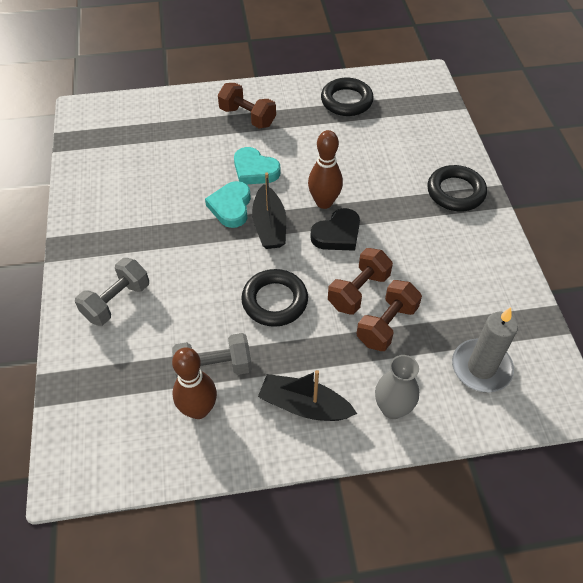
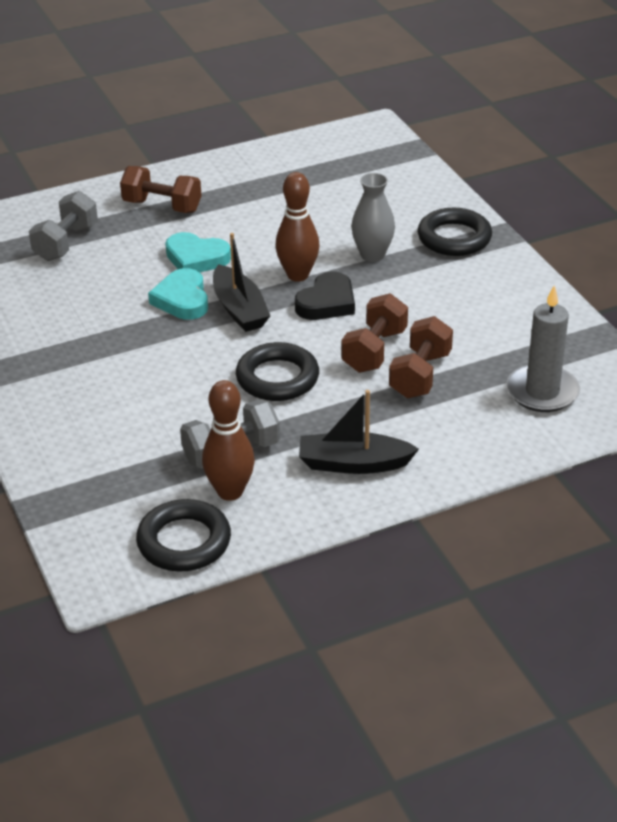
camera: 15 degrees left, 15 degrees down
grey dumbbell [75,258,149,326] -> grey dumbbell moved to [29,191,98,261]
black ring [321,78,374,116] -> black ring moved to [136,499,231,571]
grey vase [375,355,419,419] -> grey vase moved to [351,173,395,262]

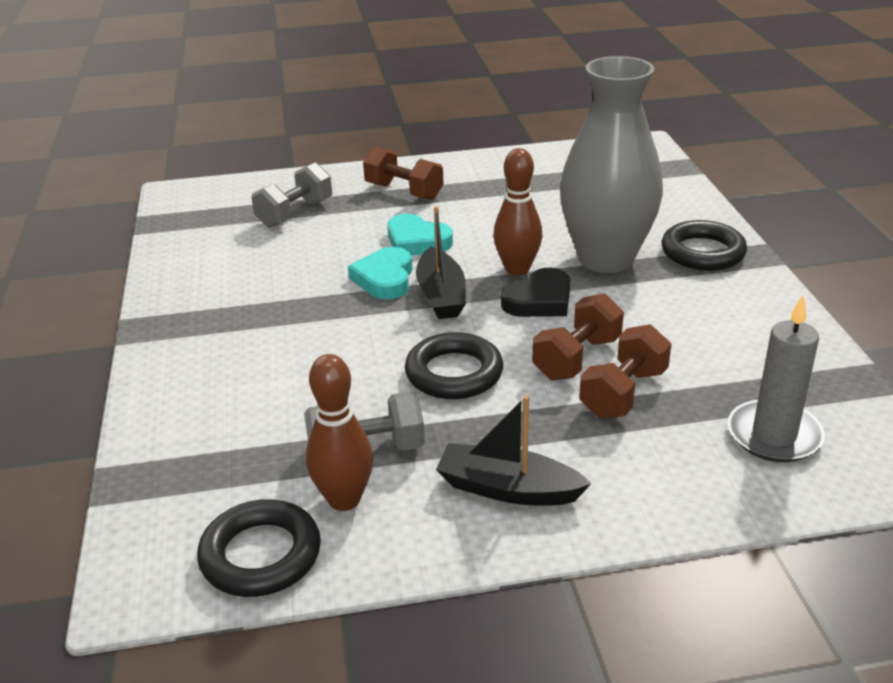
camera: 15 degrees right, 5 degrees down
grey vase [351,173,395,262] -> grey vase [560,56,663,273], size x2.03

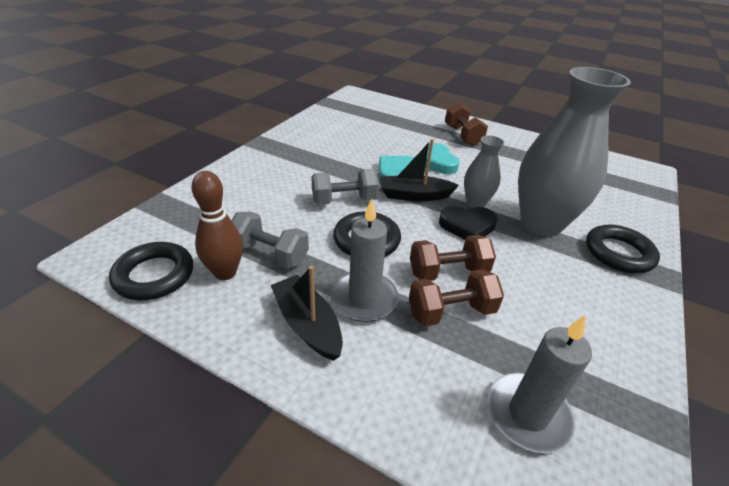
camera: 35 degrees right, 5 degrees up
grey dumbbell [251,162,332,228] -> grey dumbbell moved to [311,169,380,205]
black boat [416,206,466,319] -> black boat turned 60 degrees clockwise [380,139,459,201]
brown bowling pin [493,148,542,276] -> grey vase [464,135,504,208]
none -> grey candle [330,199,399,322]

